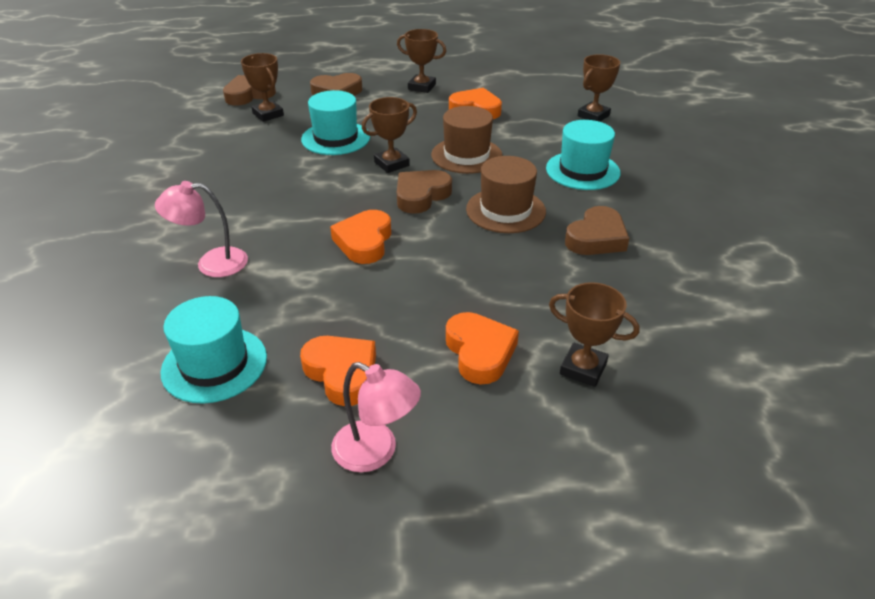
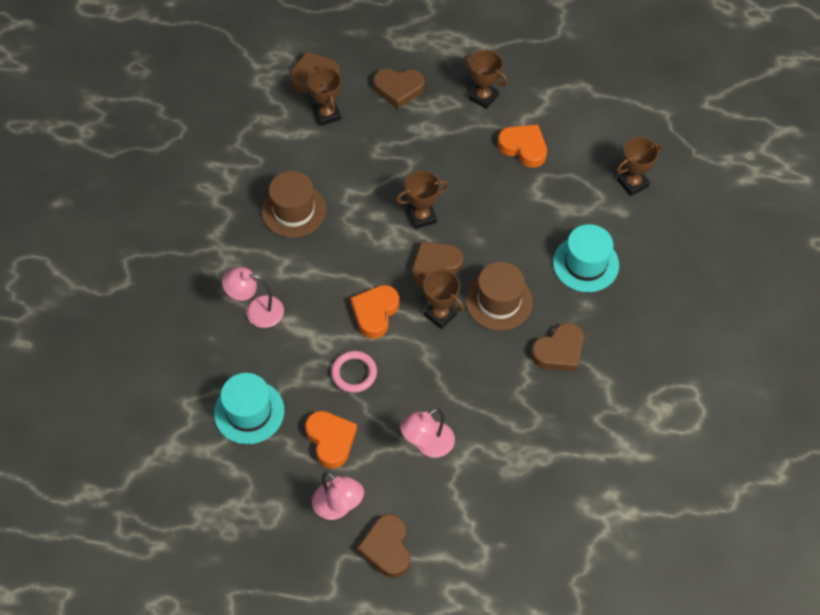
camera: 15 degrees right, 20 degrees up
turquoise hat [301,90,370,155] -> none
brown hat [431,106,503,174] -> brown hat moved to [261,171,326,238]
orange heart [446,312,519,385] -> pink lamp [400,408,455,458]
brown trophy [549,282,640,387] -> brown trophy moved to [419,269,464,329]
none -> pink ring [331,351,377,393]
none -> brown heart [357,514,410,578]

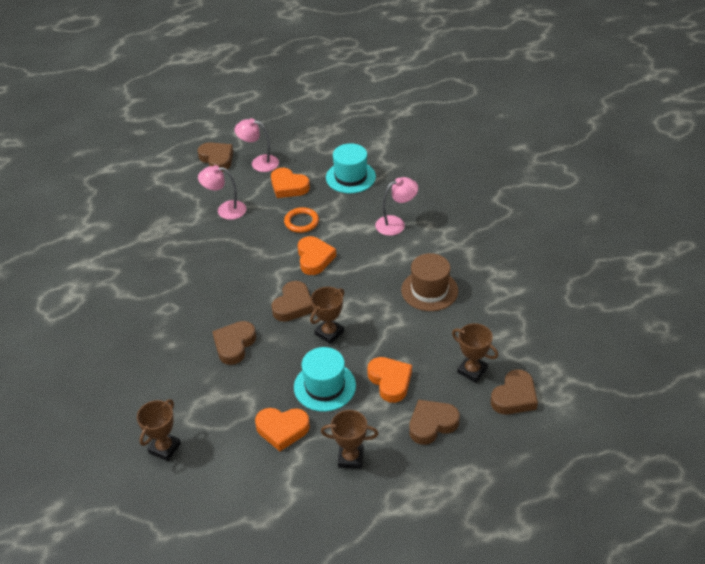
camera: 150 degrees right, 15 degrees down
pink ring [331,351,377,393] -> orange ring [284,207,319,233]
pink lamp [400,408,455,458] -> pink lamp turned 105 degrees counterclockwise [198,165,246,220]
brown trophy [419,269,464,329] -> none
brown hat [466,262,533,331] -> none
brown heart [531,323,584,372] -> brown heart moved to [212,321,256,365]
turquoise hat [553,224,619,292] -> turquoise hat moved to [294,347,356,412]
none -> orange heart [367,357,412,403]

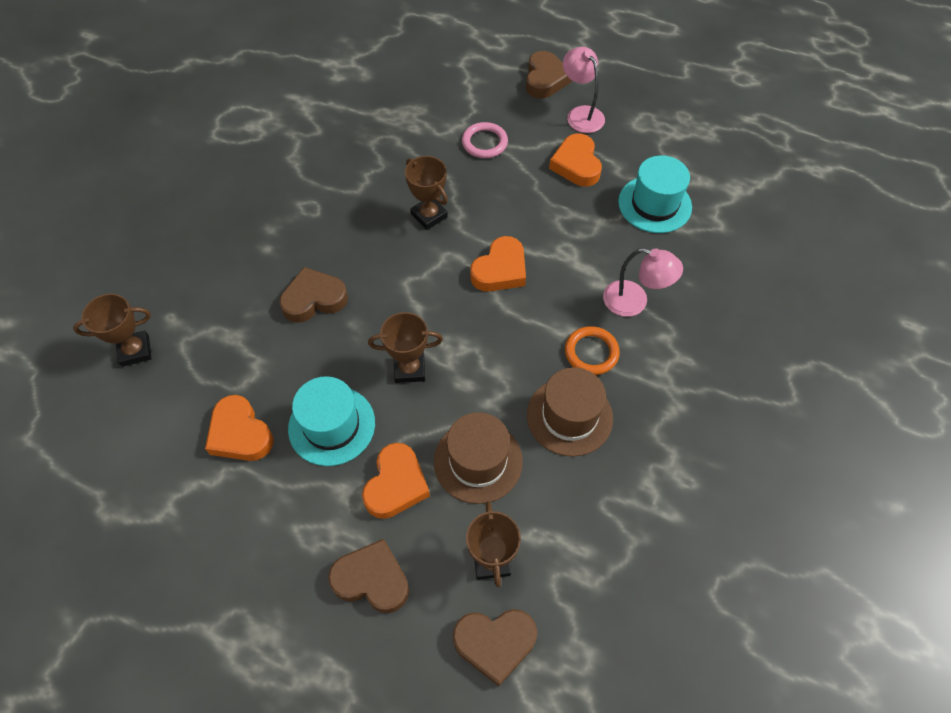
camera: 45 degrees right, 15 degrees up
pink lamp [198,165,246,220] -> pink ring [462,122,508,158]
brown heart [271,281,314,322] -> none
orange ring [284,207,319,233] -> orange ring moved to [565,326,620,375]
brown trophy [321,410,378,469] -> brown trophy moved to [405,156,448,230]
none -> brown hat [434,412,523,504]

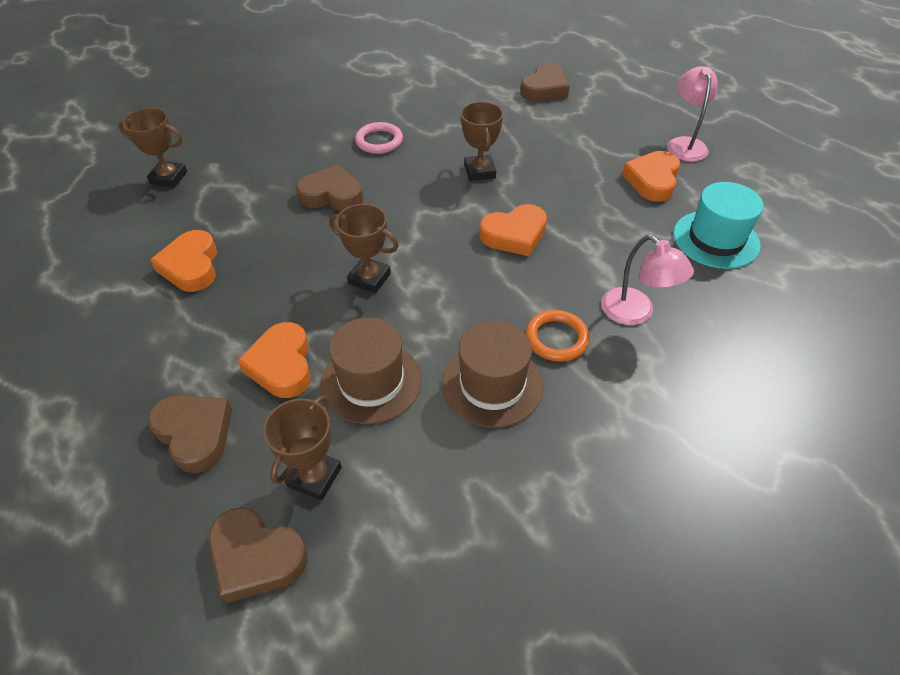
camera: 30 degrees right, 10 degrees down
turquoise hat [288,376,375,466] -> none
orange heart [362,443,430,519] -> orange heart turned 120 degrees clockwise [237,322,311,398]
pink ring [462,122,508,158] -> pink ring moved to [355,122,403,154]
brown heart [526,51,572,99] -> brown heart moved to [520,63,570,101]

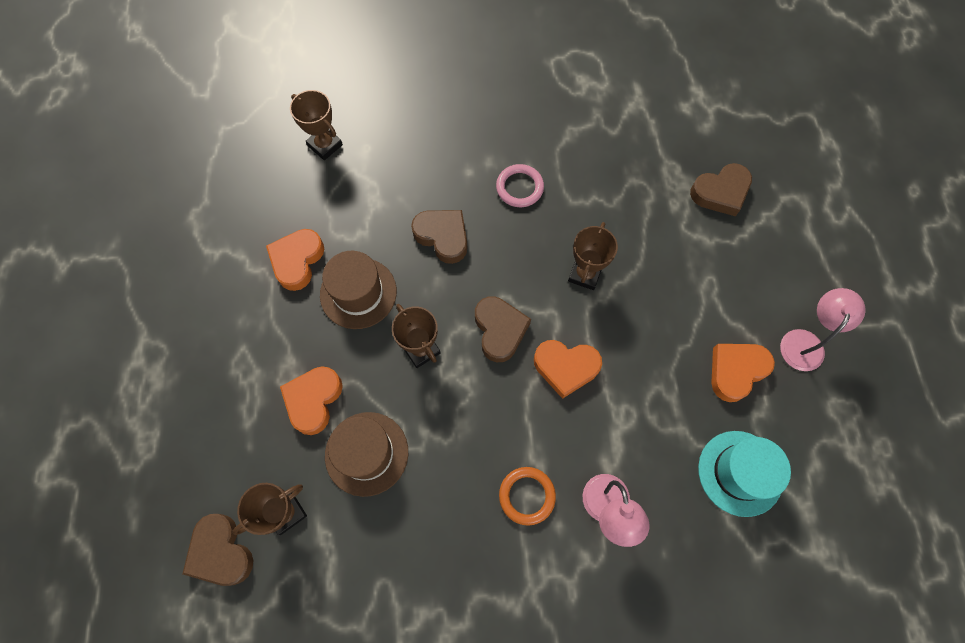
camera: 30 degrees right, 20 degrees up
brown heart [148,395,232,473] -> brown heart moved to [475,296,531,362]
brown hat [442,321,543,428] -> brown hat moved to [320,251,397,329]

